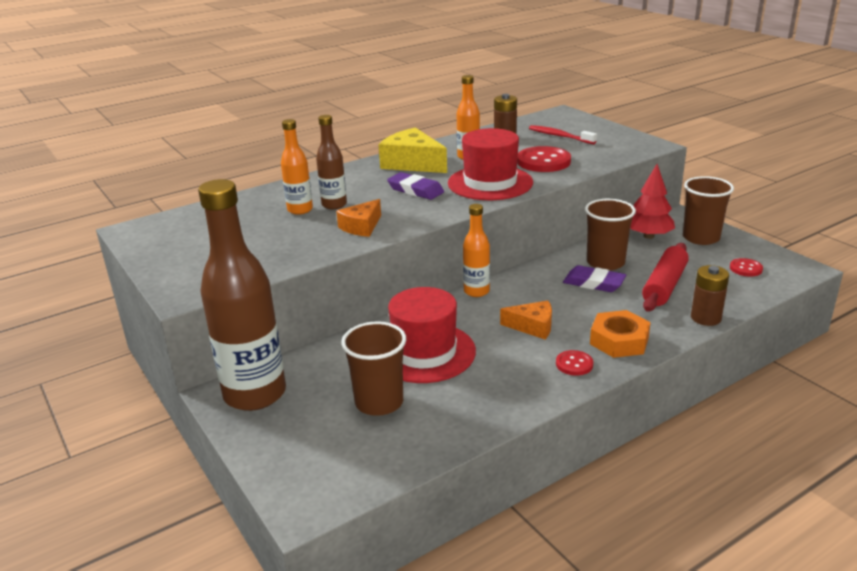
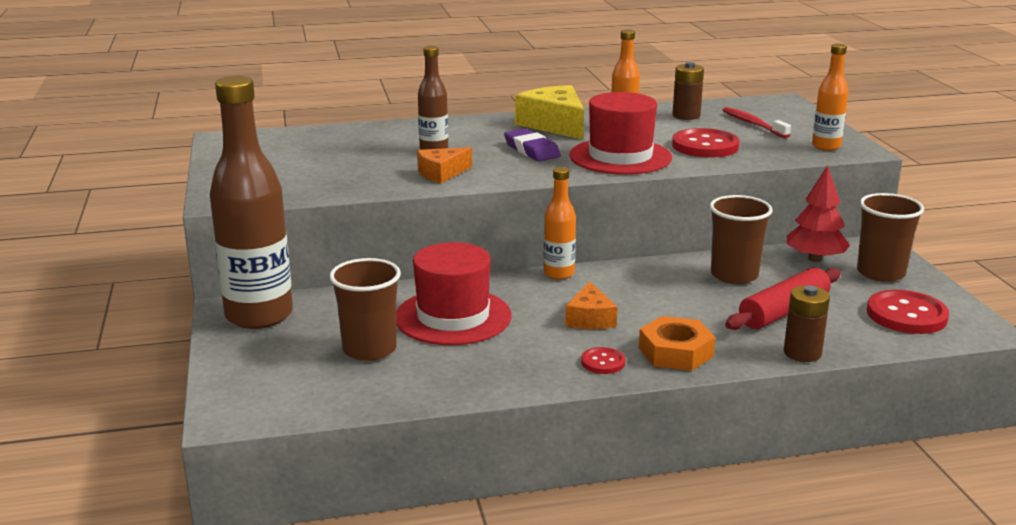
camera: 20 degrees right, 5 degrees down
orange bottle [281,119,313,215] -> orange bottle moved to [812,44,848,151]
orange cheese [500,301,552,339] -> orange cheese turned 60 degrees clockwise [565,281,618,329]
purple eraser [563,265,626,292] -> none
red button [730,258,763,277] -> red button [867,290,949,334], size x1.90

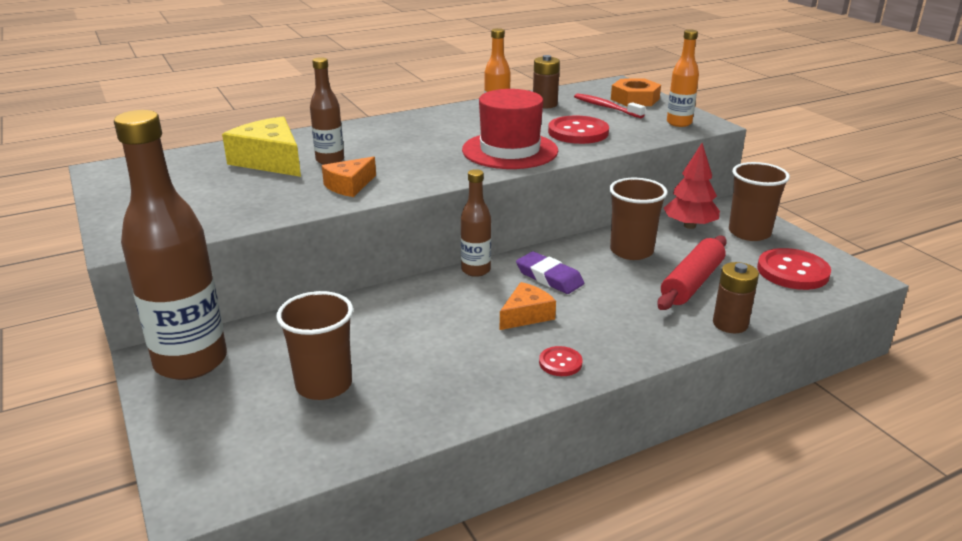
camera: 15 degrees left, 5 degrees up
red hat [396,242,512,345] -> none
purple eraser [504,128,561,162] -> purple eraser moved to [516,252,584,294]
yellow cheese [515,85,584,140] -> yellow cheese moved to [222,117,301,177]
orange bottle [544,167,576,279] -> brown bottle [461,169,491,277]
orange cheese [565,281,618,329] -> orange cheese turned 120 degrees counterclockwise [500,282,556,330]
orange nut [639,316,715,371] -> orange nut moved to [611,78,661,106]

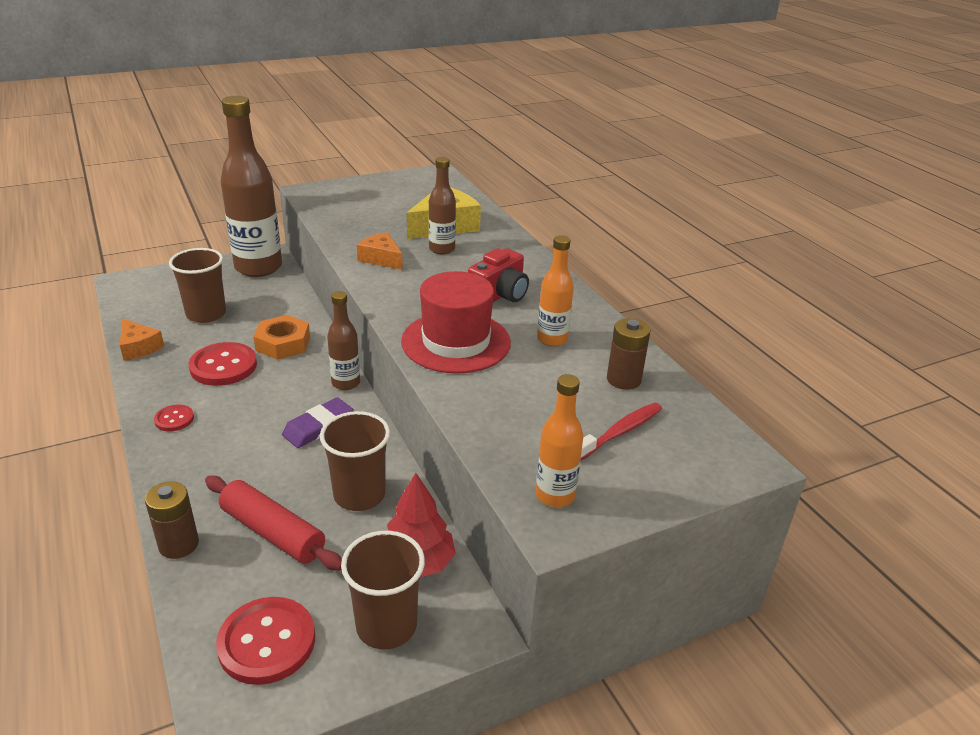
camera: 90 degrees right, 5 degrees up
orange cheese [500,282,556,330] -> orange cheese moved to [120,319,164,361]
red button [548,115,609,144] -> red button moved to [189,342,257,386]
orange nut [611,78,661,106] -> orange nut moved to [253,315,310,360]
none -> red camera [468,248,529,302]

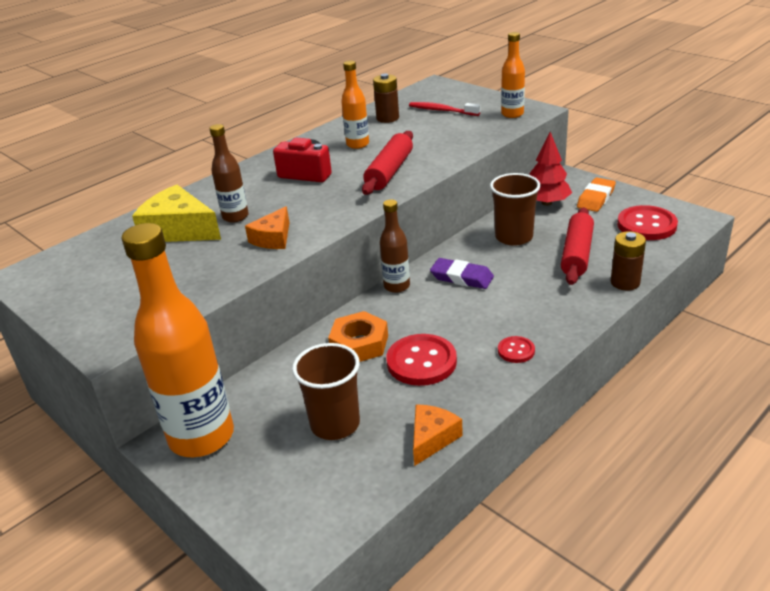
camera: 105 degrees left, 0 degrees up
brown bottle [220,96,282,277] -> orange bottle [121,223,234,457]
brown cup [341,531,425,649] -> orange eraser [577,177,616,212]
red hat [401,271,511,374] -> red rolling pin [362,131,413,195]

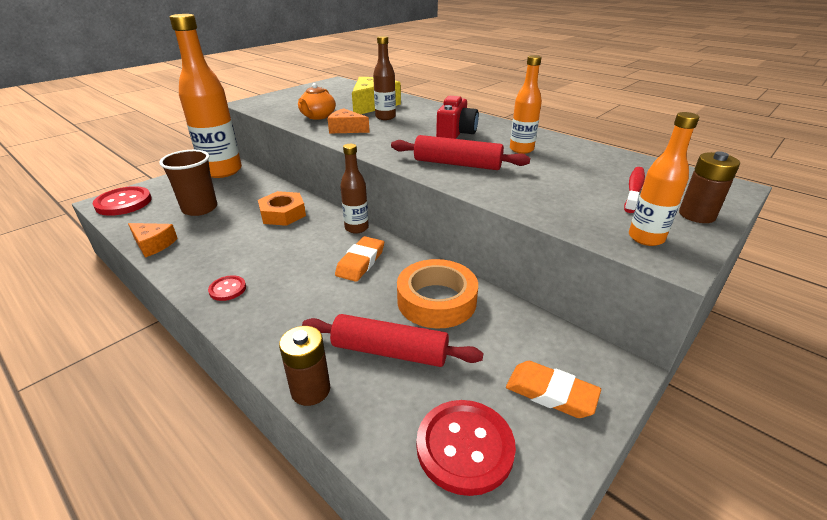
camera: 85 degrees right, 0 degrees up
brown battery [373,73,399,123] -> brown battery moved to [679,151,740,223]
red button [386,334,457,386] -> red button moved to [93,186,152,216]
purple eraser [430,258,494,289] -> orange eraser [335,236,384,282]
brown cup [490,173,541,246] -> orange tape [397,259,478,329]
red tree [529,132,572,206] -> none
none -> orange teapot [298,83,336,120]

